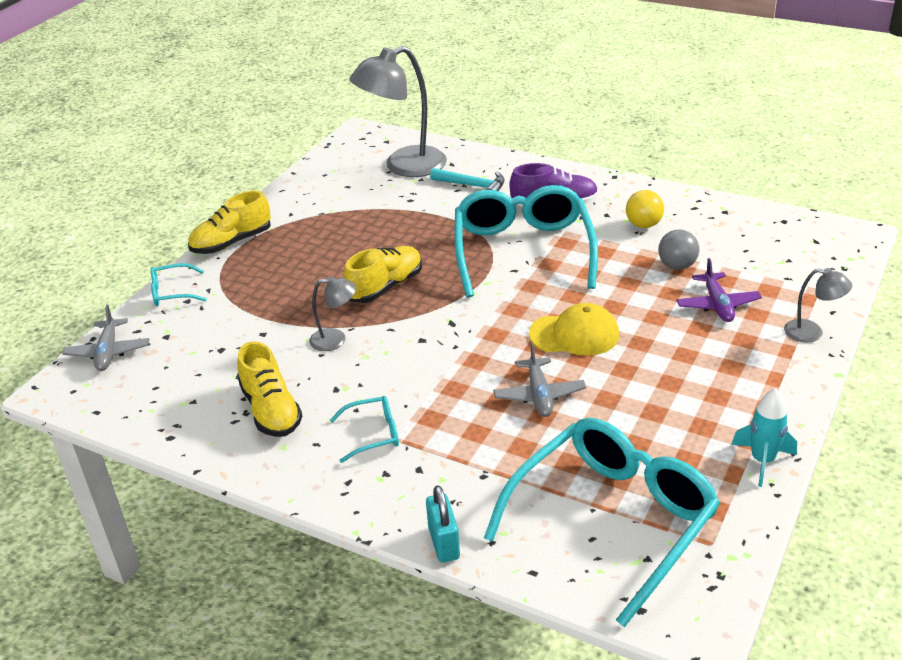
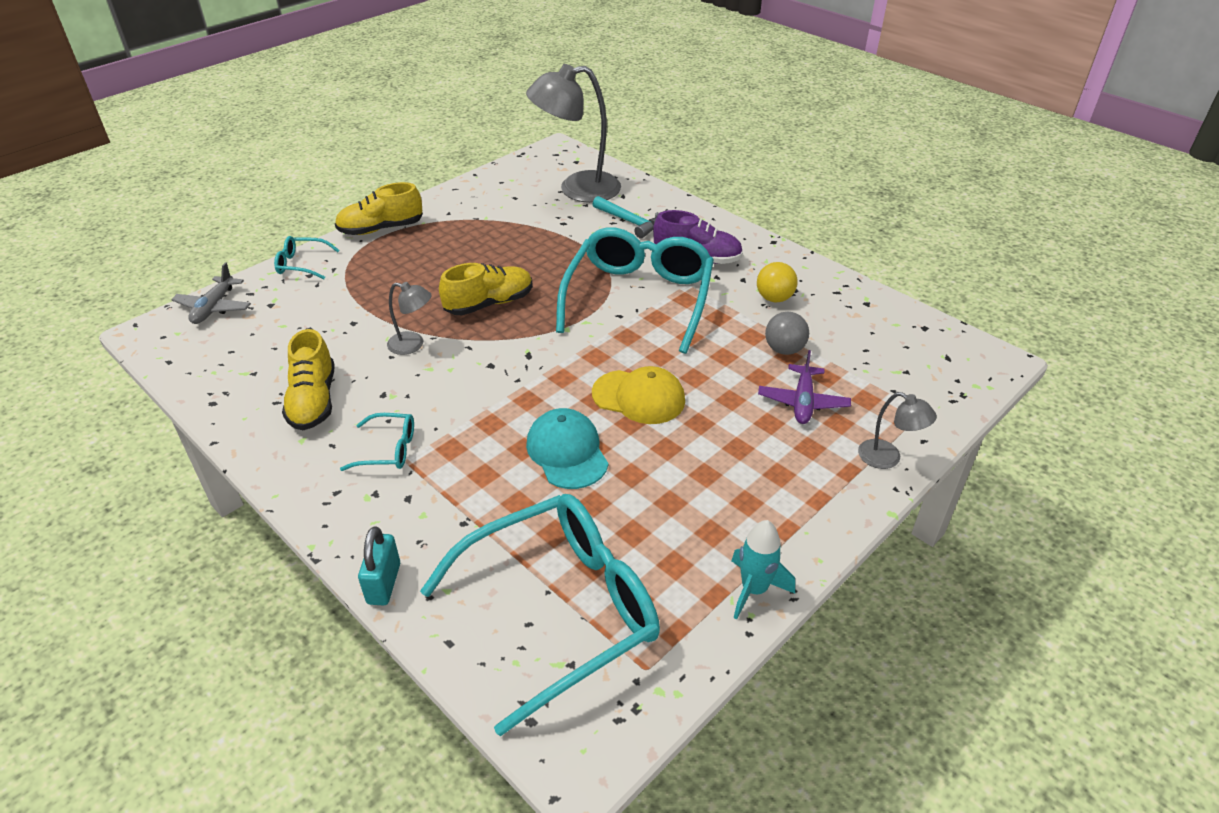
camera: 15 degrees right, 5 degrees up
grey plane [493,343,586,417] -> turquoise cap [526,408,609,489]

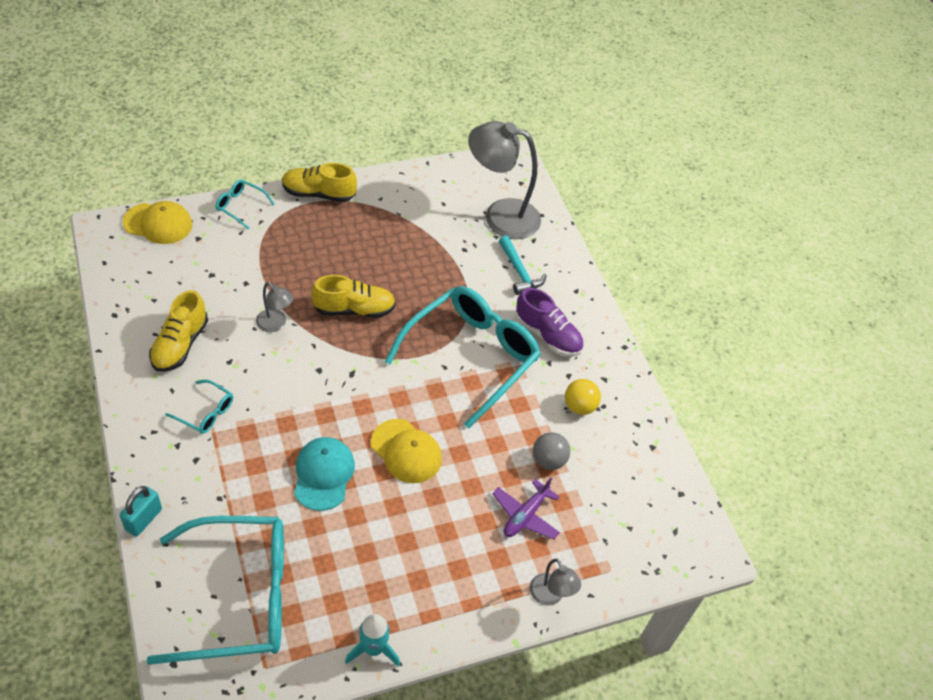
camera: 20 degrees right, 10 degrees up
grey plane [171,263,251,324] -> yellow cap [123,201,192,244]

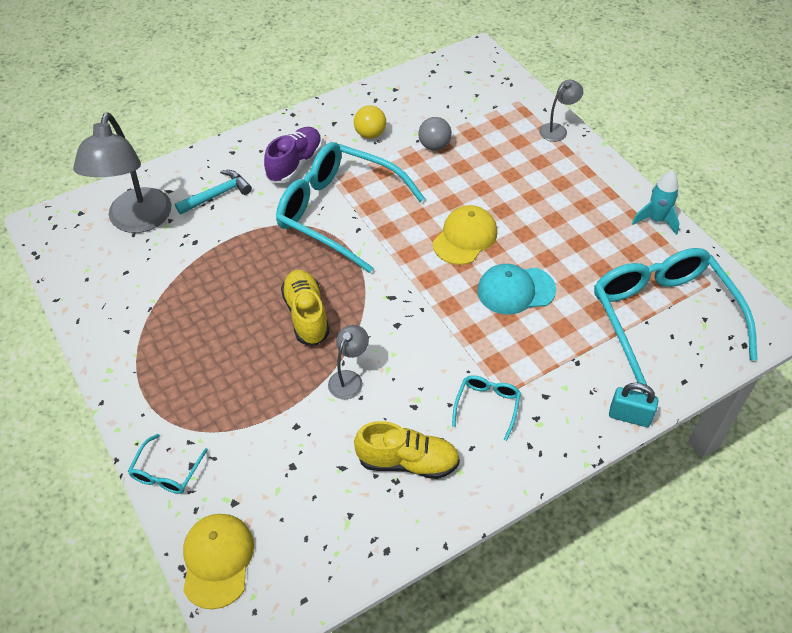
camera: 95 degrees left, 0 degrees up
yellow shoe [282,163,357,202] -> none
purple plane [492,477,560,539] -> none

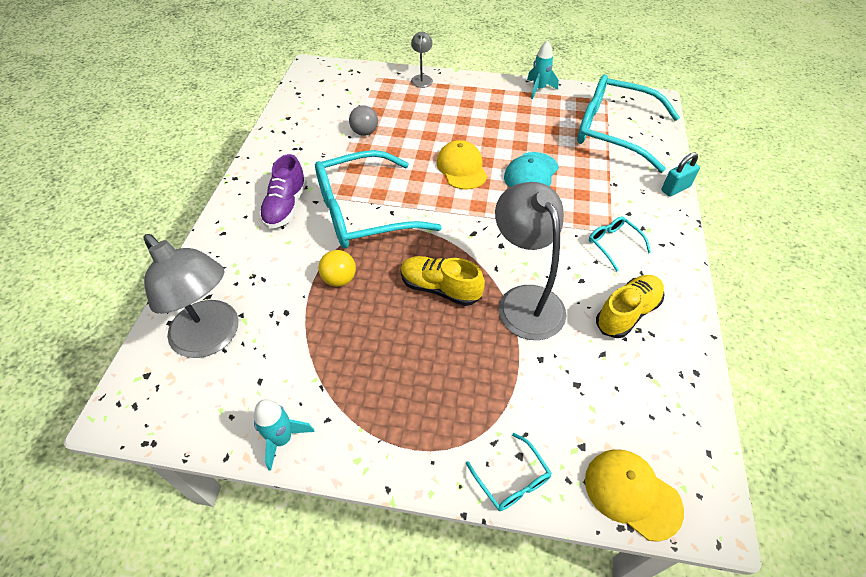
camera: 50 degrees left, 0 degrees up
turquoise hammer [175,170,252,214] -> none
purple shoe [264,127,322,183] -> purple shoe turned 150 degrees counterclockwise [259,154,307,229]
grey lamp [328,325,369,399] -> grey lamp [495,182,566,340], size x2.09
yellow ball [354,105,386,139] -> yellow ball moved to [318,250,356,287]
none -> turquoise rocket [254,399,314,471]

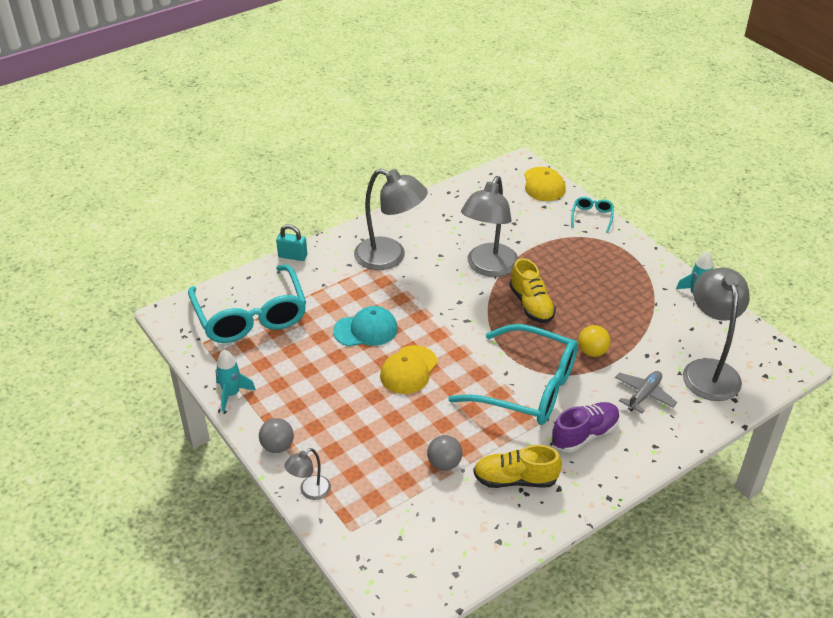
camera: 135 degrees left, 10 degrees down
turquoise glasses [589,216,651,271] -> grey lamp [354,169,428,270]
yellow shoe [596,275,664,338] -> yellow shoe moved to [473,445,562,488]
none -> grey ball [259,418,294,453]
none -> grey plane [615,371,677,413]

